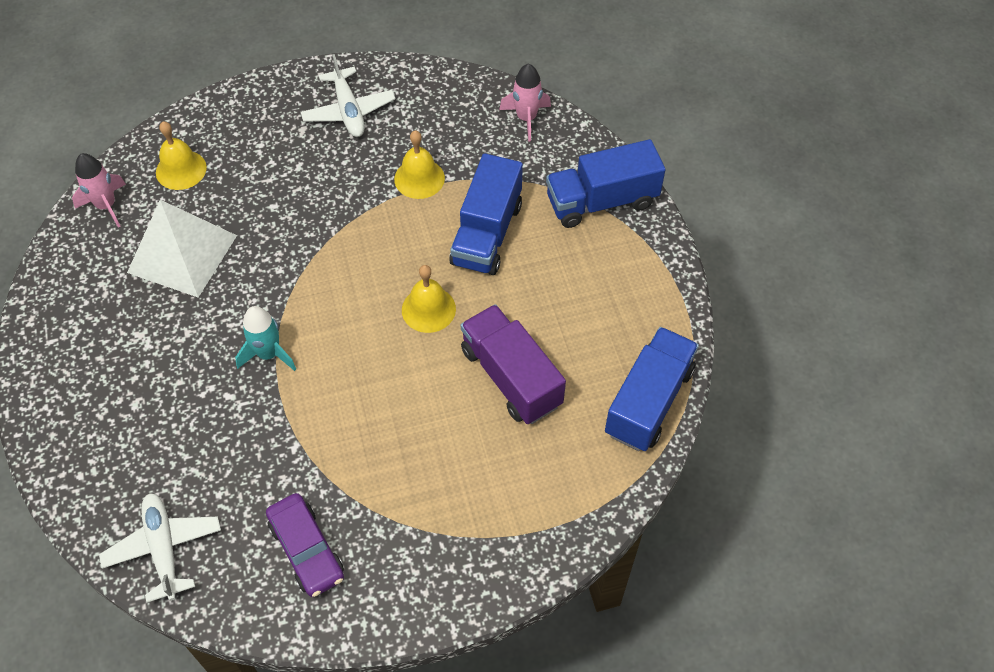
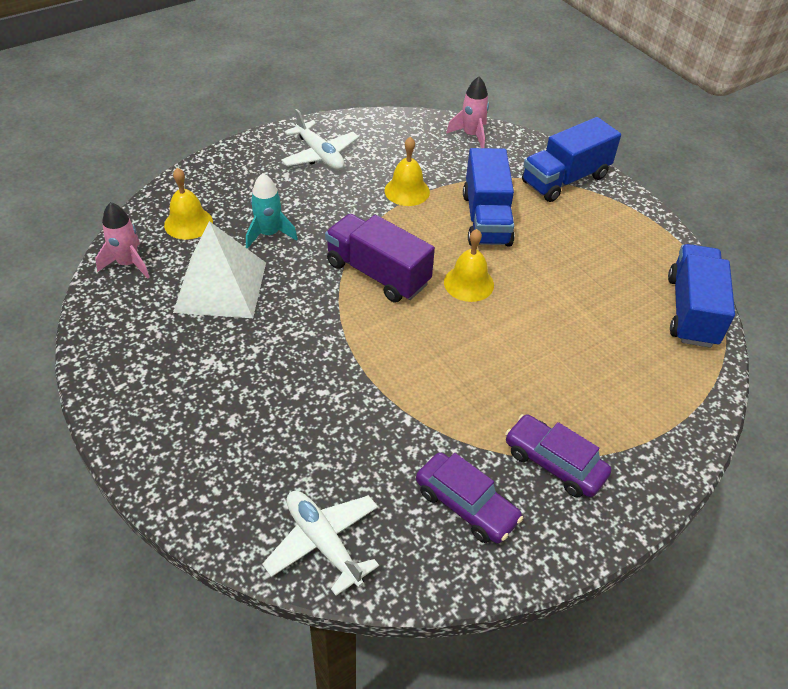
camera: 20 degrees left, 10 degrees down
turquoise rocket [235,306,296,371] -> turquoise rocket moved to [246,173,298,249]
purple truck [461,304,566,424] -> purple truck moved to [325,214,435,302]
none -> purple car [505,414,611,497]

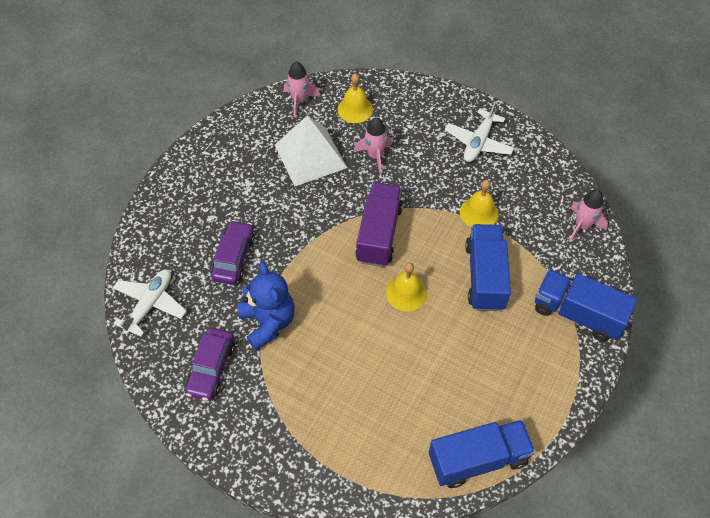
camera: 65 degrees right, 10 degrees up
turquoise rocket [246,173,298,249] -> pink rocket [354,118,392,174]
blue truck [463,148,515,247] -> blue truck turned 120 degrees clockwise [465,224,511,311]
purple car [505,414,611,497] -> purple car moved to [211,220,255,285]
none -> blue teddy bear [238,262,295,350]

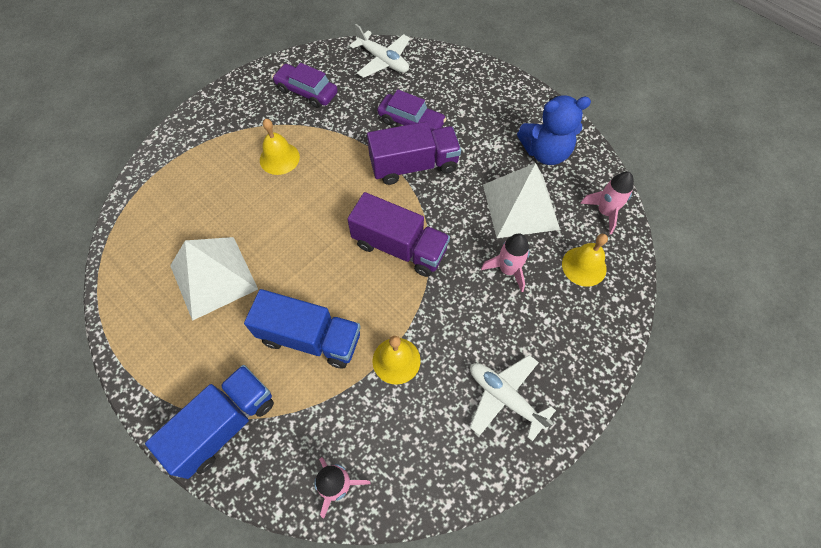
camera: 105 degrees right, 5 degrees up
blue teddy bear [238,262,295,350] -> blue teddy bear moved to [517,96,591,165]
yellow bell [386,263,427,311] -> yellow bell moved to [260,119,300,175]
blue truck [429,420,536,488] -> none
none -> white pyramid [170,237,258,321]
none -> purple truck [367,122,461,185]

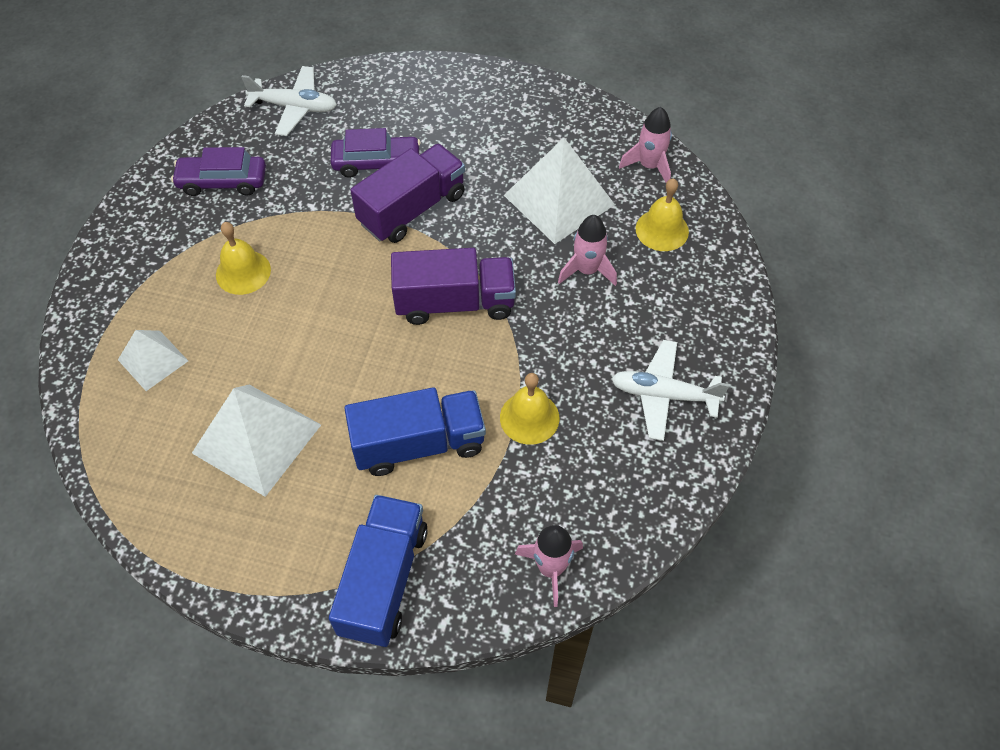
camera: 30 degrees left, 5 degrees down
blue teddy bear [517,96,591,165] -> none
none -> white pyramid [118,330,188,391]

